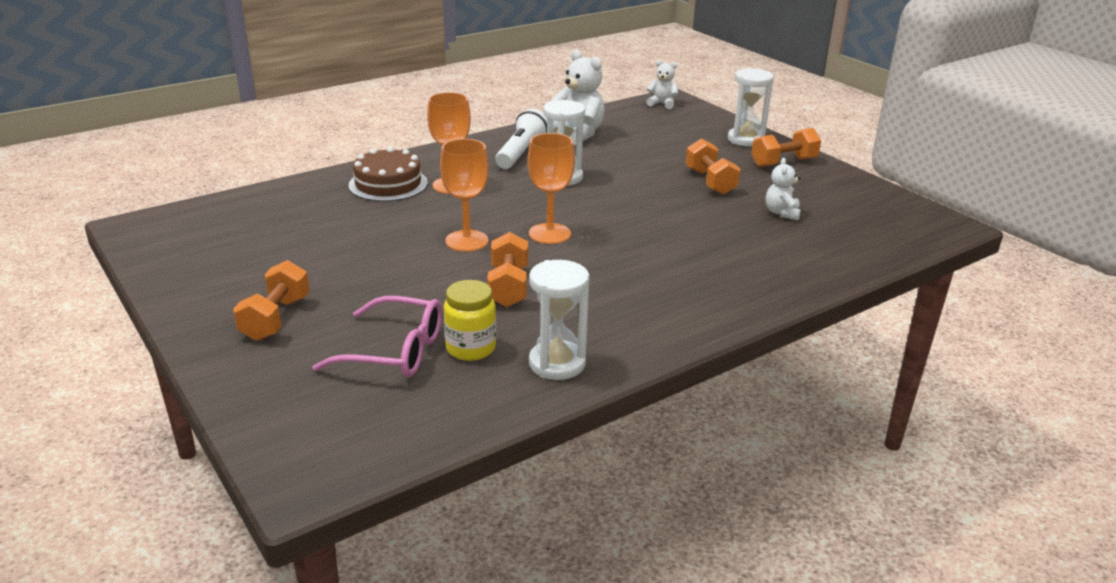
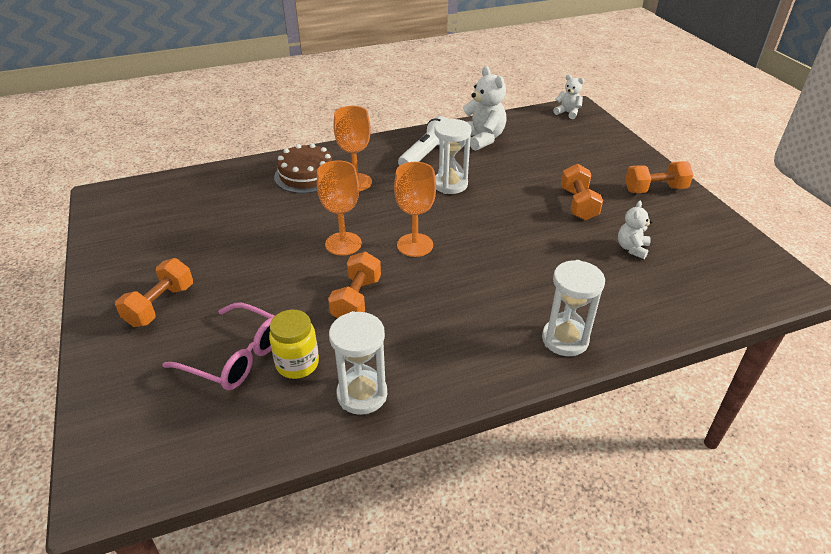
camera: 15 degrees right, 10 degrees up
white hourglass [728,68,774,147] -> white hourglass moved to [542,260,605,356]

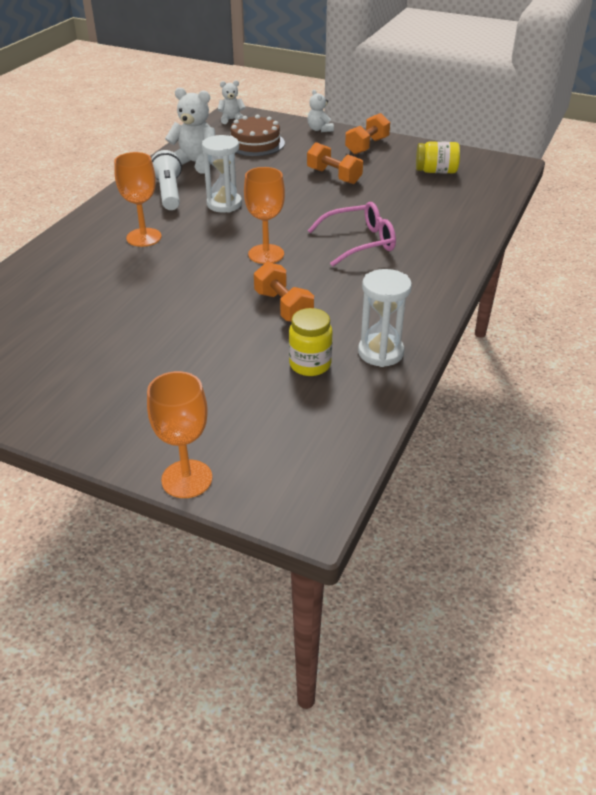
camera: 45 degrees left, 0 degrees up
orange dumbbell [115,258,193,327] -> none
pink glasses [162,303,274,390] -> pink glasses moved to [308,202,396,266]
brown cake [274,143,332,193] -> brown cake moved to [230,115,285,156]
orange goblet [317,160,362,256] -> orange goblet moved to [147,371,213,498]
white hourglass [542,260,605,356] -> none
white teddy bear [618,201,653,259] -> white teddy bear moved to [307,89,334,132]
none -> yellow jar [416,141,460,174]

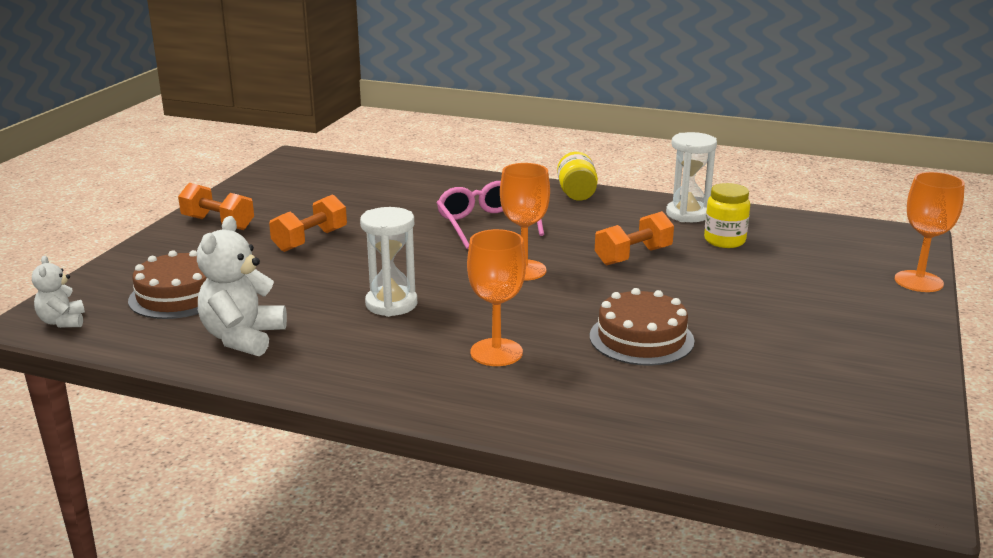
camera: 95 degrees left, 15 degrees down
white flashlight [151,150,182,210] -> none
white teddy bear [307,89,334,132] -> none
yellow jar [416,141,460,174] -> yellow jar moved to [557,152,598,201]
none -> brown cake [590,288,694,366]

